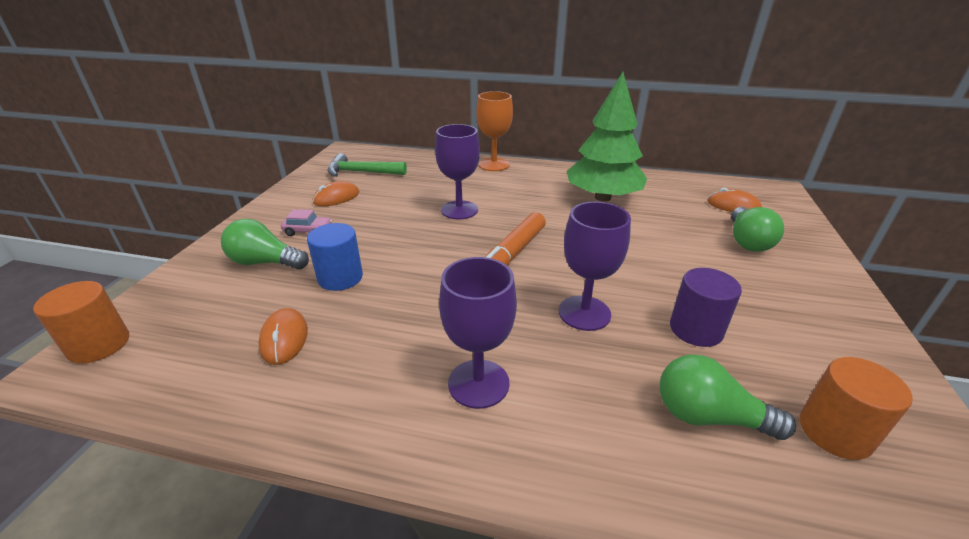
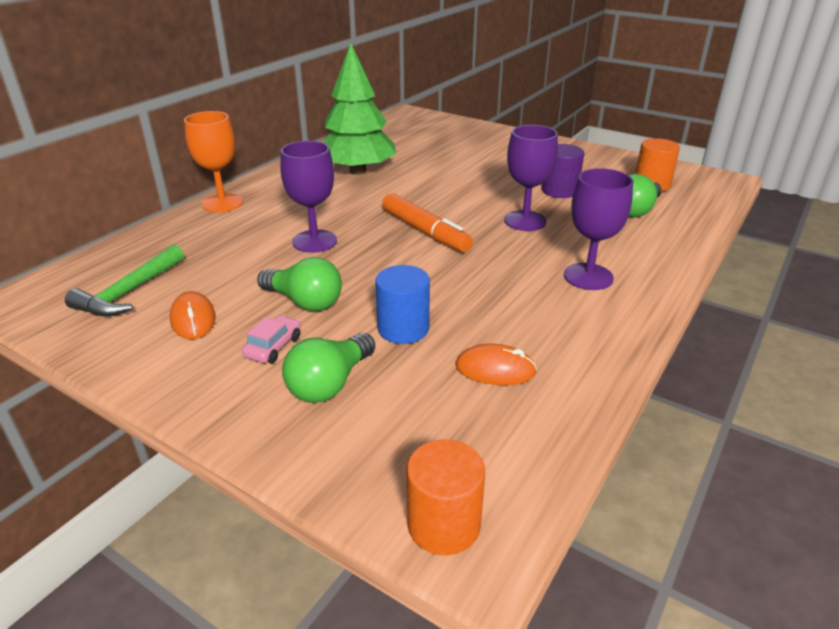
camera: 70 degrees left, 0 degrees up
orange mouse [707,188,762,212] -> none
green light bulb [731,207,784,252] -> green light bulb moved to [257,257,342,311]

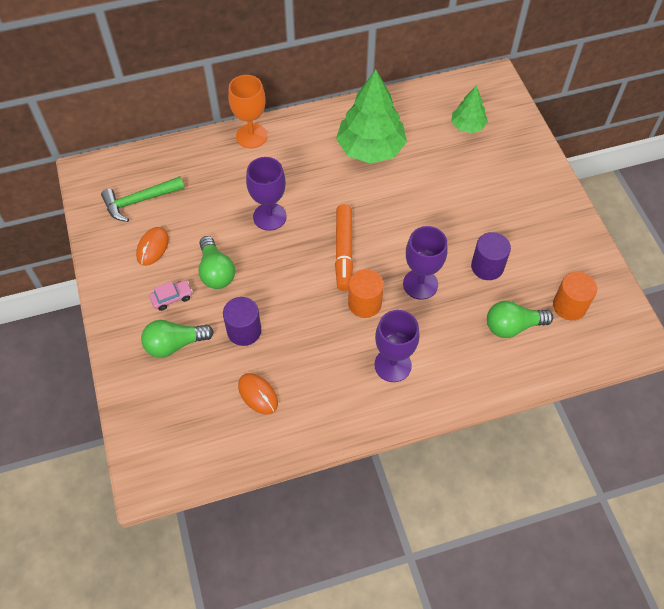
camera: 40 degrees right, 25 degrees up
blue cylinder [375,265,430,344] -> purple cylinder [223,297,261,346]
orange cylinder [407,439,485,555] -> orange cylinder moved to [348,269,384,318]
none -> green tree [451,85,488,133]

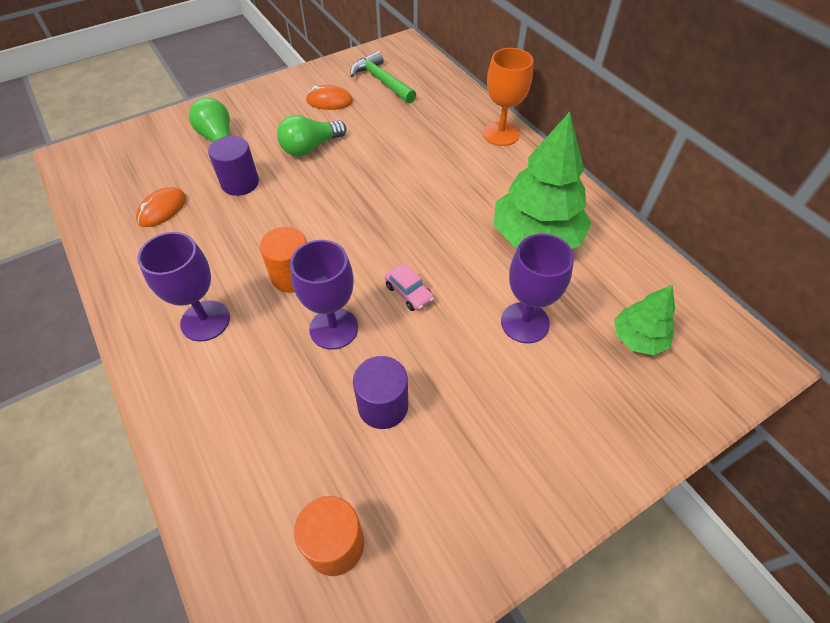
camera: 75 degrees right, 5 degrees down
pink car [149,280,193,311] -> pink car moved to [385,264,434,311]
purple goblet [246,157,287,231] -> purple goblet moved to [501,234,574,343]
orange marker [335,204,353,291] -> none
green light bulb [487,301,553,338] -> none

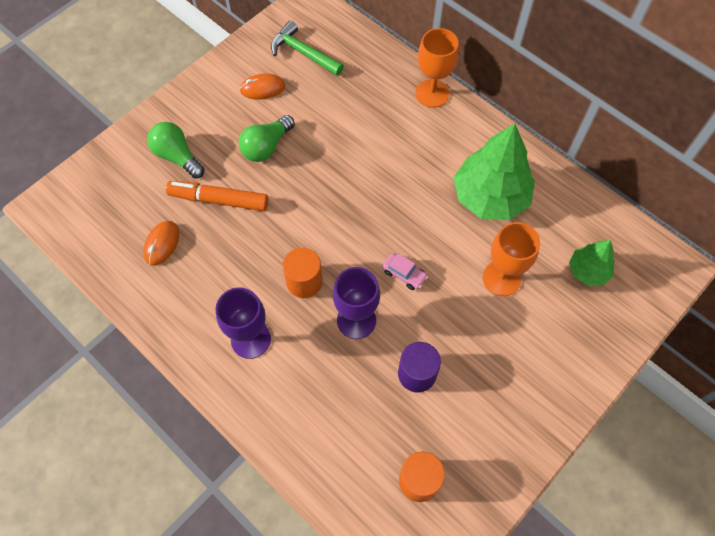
camera: 15 degrees left, 10 degrees up
purple cylinder [208,136,259,196] -> orange marker [166,181,268,211]
purple goblet [501,234,574,343] -> orange goblet [483,222,540,296]

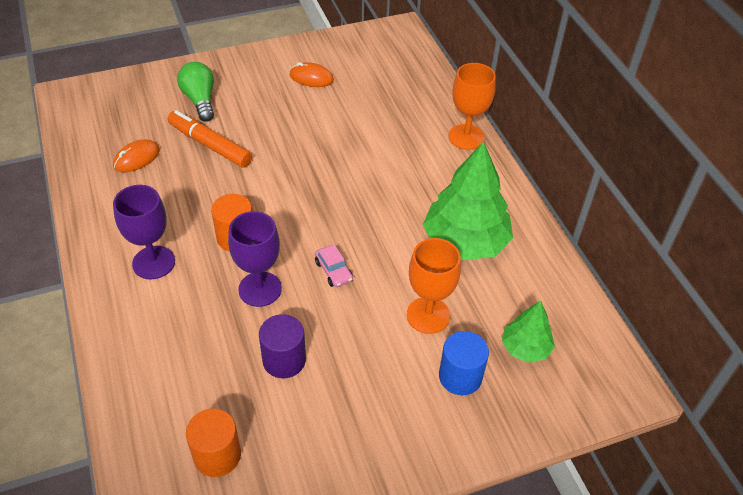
camera: 25 degrees right, 15 degrees down
green light bulb [239,115,295,162] -> none
green hammer [271,21,344,76] -> none
none -> blue cylinder [439,331,489,395]

